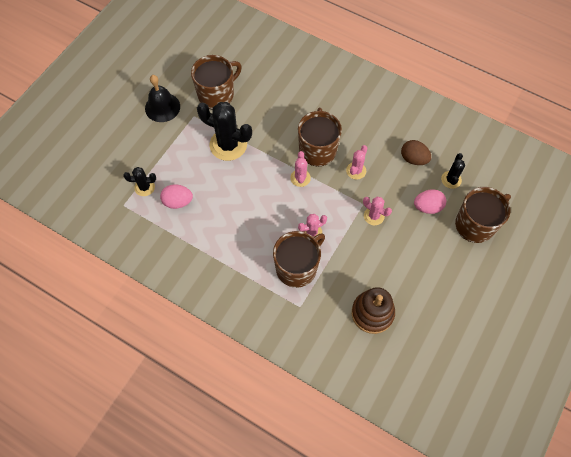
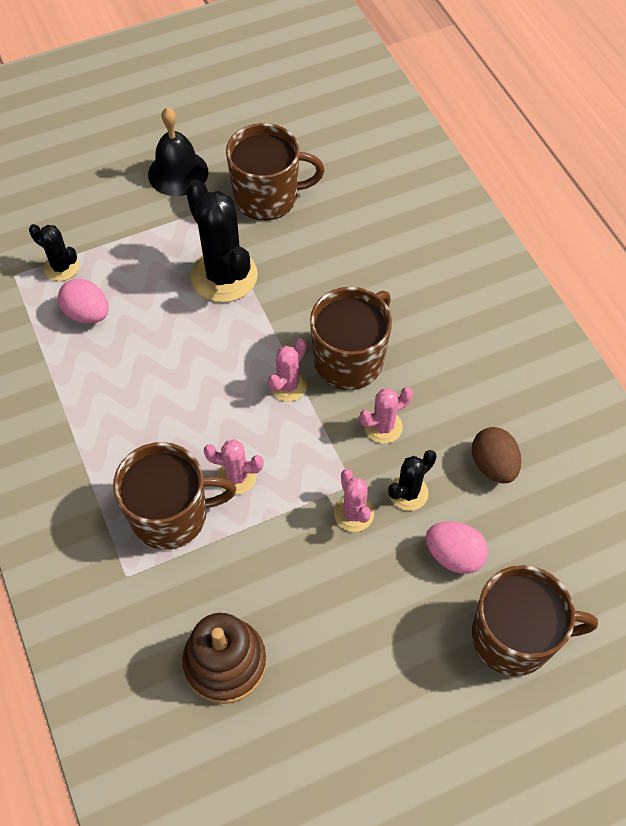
camera: 35 degrees right, 5 degrees down
black cactus [441,153,465,189] -> black cactus moved to [388,450,437,511]

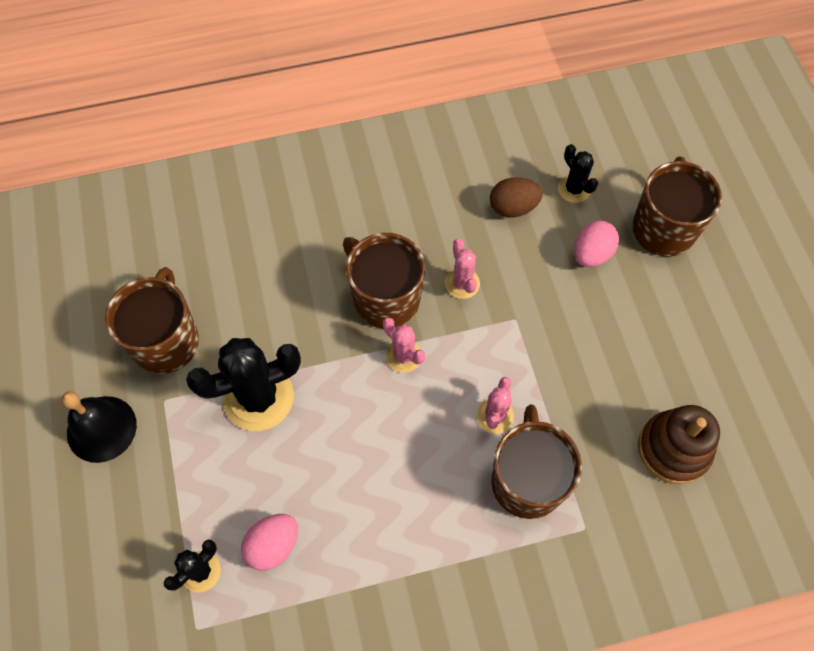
camera: 80 degrees left, 5 degrees up
pink cactus [334,469,374,532] -> none
black cactus [388,450,437,511] -> black cactus moved to [558,144,598,203]

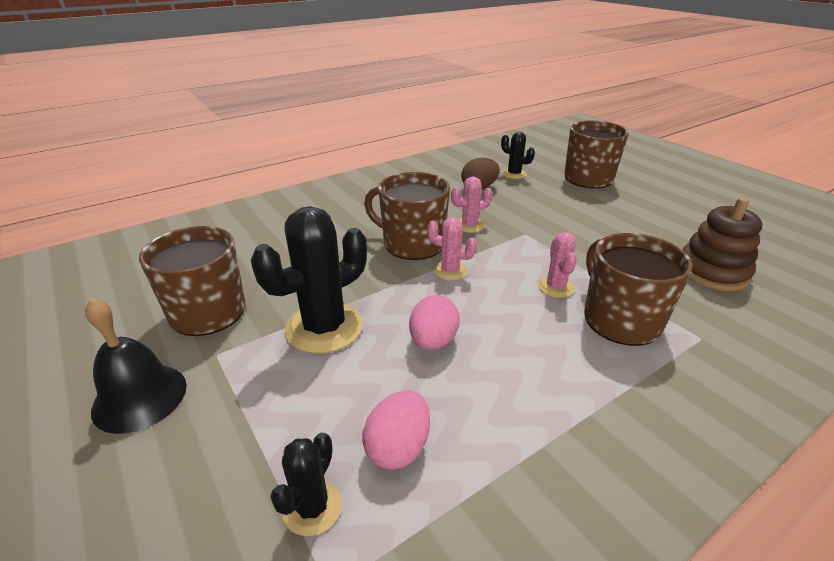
camera: 20 degrees left, 30 degrees down
pink cactus [445,239,480,299] -> pink cactus turned 75 degrees counterclockwise [451,177,493,233]
pink egg [574,220,619,267] -> pink egg moved to [409,295,460,350]

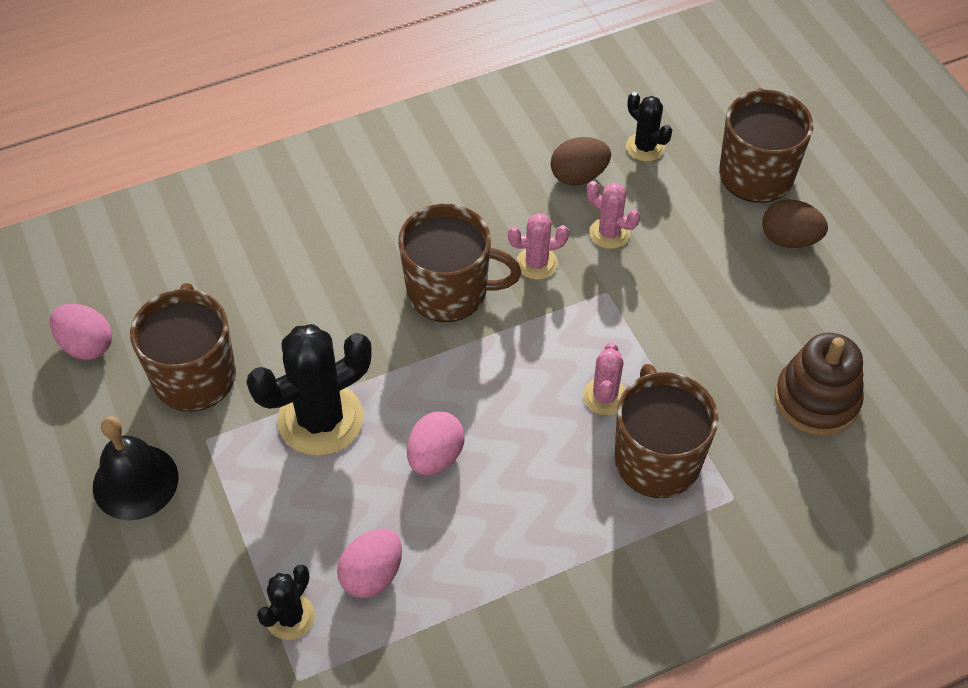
camera: 10 degrees right, 20 degrees up
brown mug [364,172,450,260] -> brown mug turned 150 degrees clockwise [398,204,522,322]
pink cactus [427,217,477,281] -> pink cactus moved to [587,181,640,249]
none -> pink egg [50,304,112,360]
none -> brown egg [762,199,828,248]

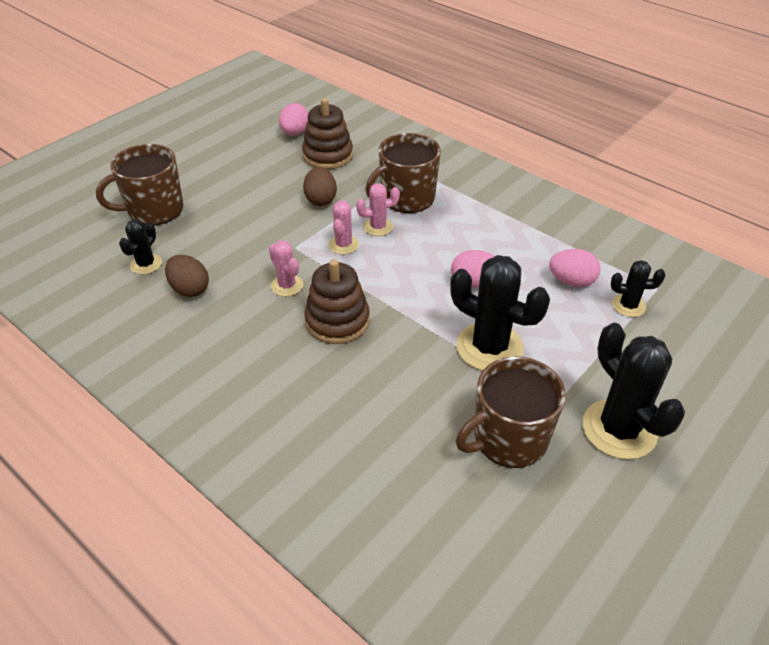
camera: 115 degrees left, 10 degrees down
pink egg [50,304,112,360] -> pink egg moved to [279,103,308,136]
black bell [93,416,179,520] -> black cactus [583,323,685,459]
brown mug [398,204,522,322] -> brown stacking toy [304,259,370,344]
pink cactus [587,181,640,249] -> pink cactus moved to [328,201,359,255]
brown egg [762,199,828,248] -> brown egg moved to [303,167,337,206]

